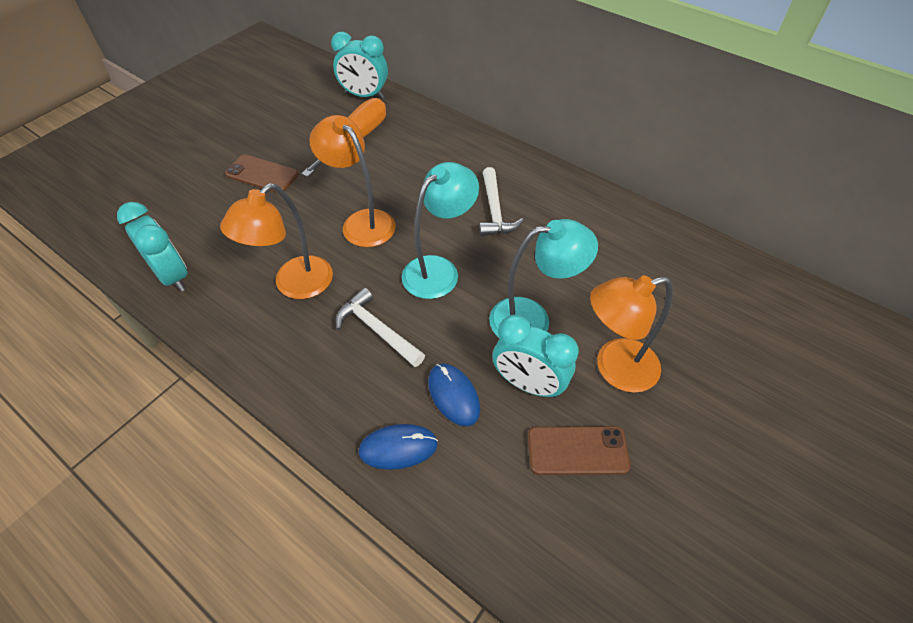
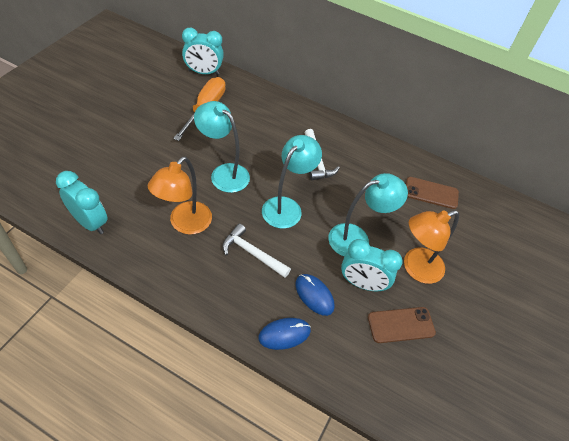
camera: 15 degrees left, 0 degrees up
brown phone [225,154,299,193] -> brown phone moved to [406,177,459,209]
orange lamp [309,115,396,247] -> turquoise lamp [194,101,250,193]

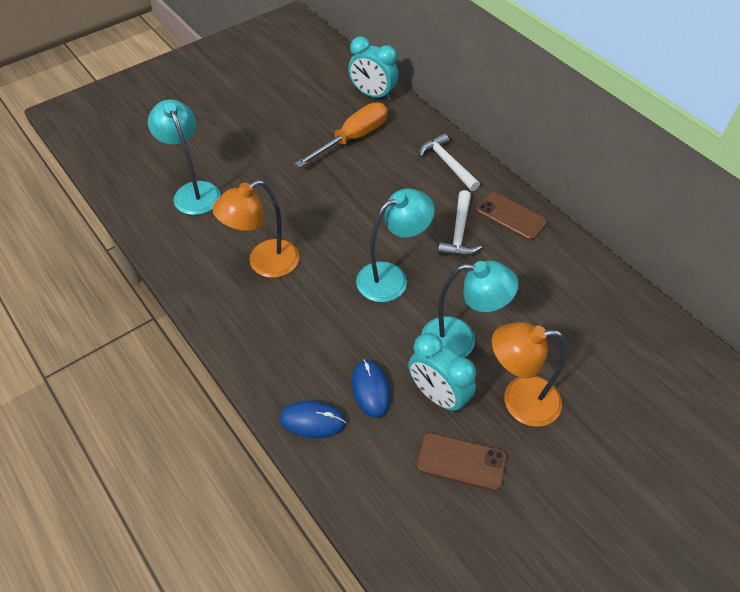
camera: 30 degrees right, 0 degrees up
turquoise clock [56,171,108,234] -> none
turquoise lamp [194,101,250,193] -> turquoise lamp moved to [148,99,221,215]
white hammer [223,224,291,278] -> white hammer moved to [419,133,480,191]
brown phone [406,177,459,209] -> brown phone moved to [476,192,547,241]

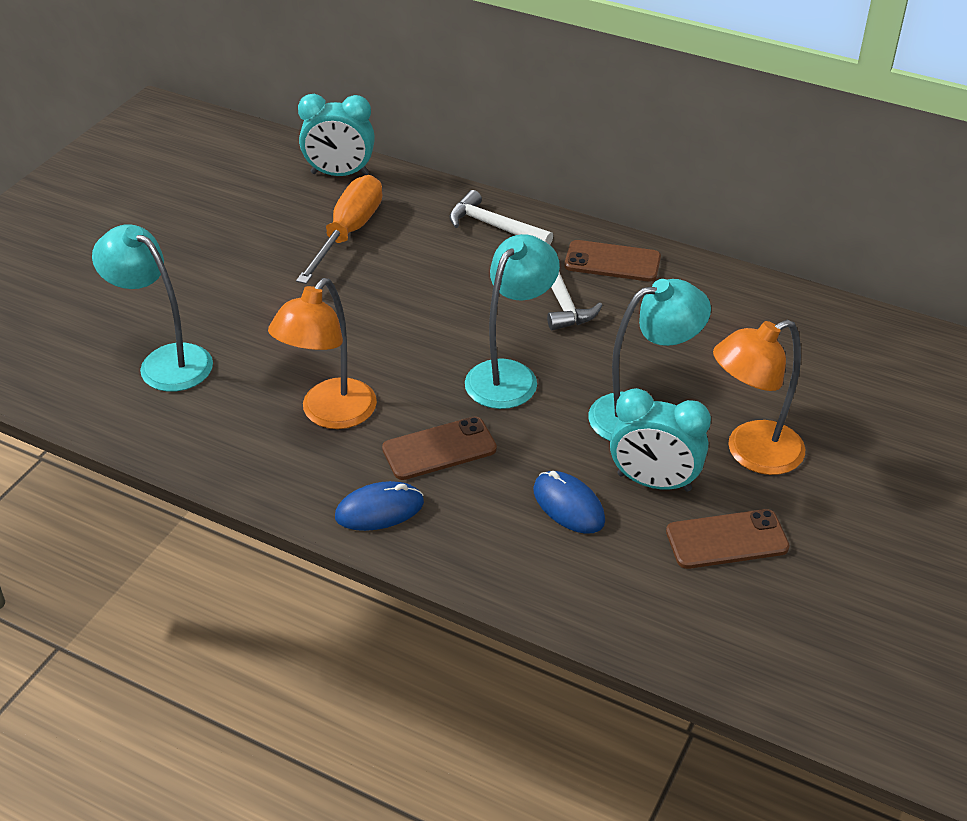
camera: 25 degrees left, 10 degrees down
blue mouse [280,401,346,438] -> blue mouse moved to [335,481,424,531]
none -> brown phone [382,417,497,480]

